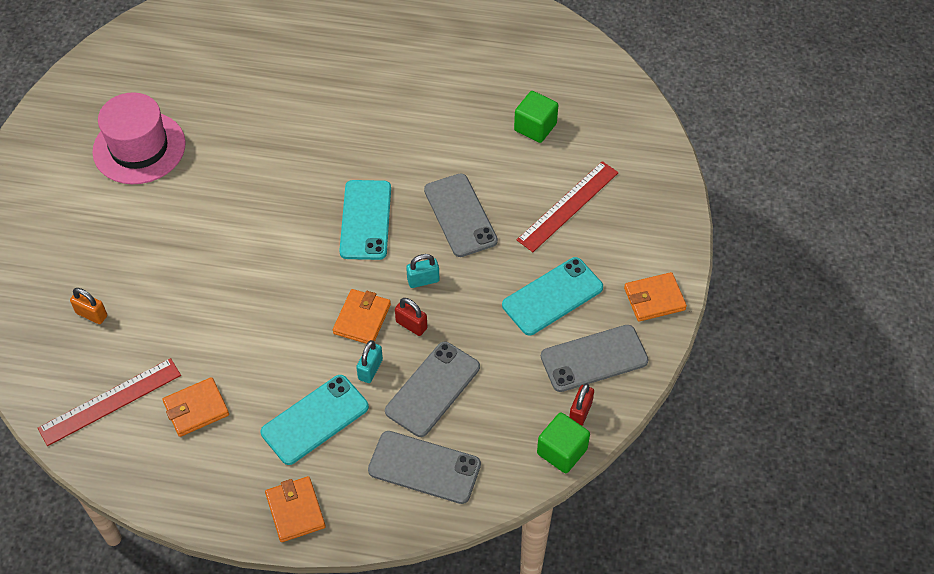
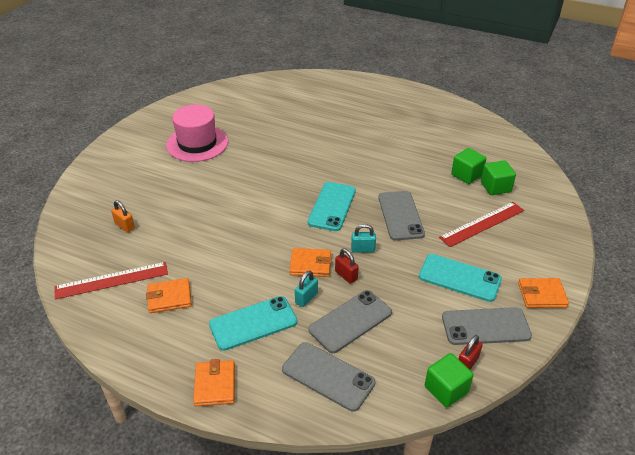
camera: 15 degrees right, 15 degrees down
orange wallet [333,289,391,344] -> orange wallet turned 60 degrees clockwise [289,248,332,277]
turquoise phone [502,257,603,335] -> turquoise phone turned 45 degrees clockwise [419,254,502,302]
none -> green cube [481,160,516,195]

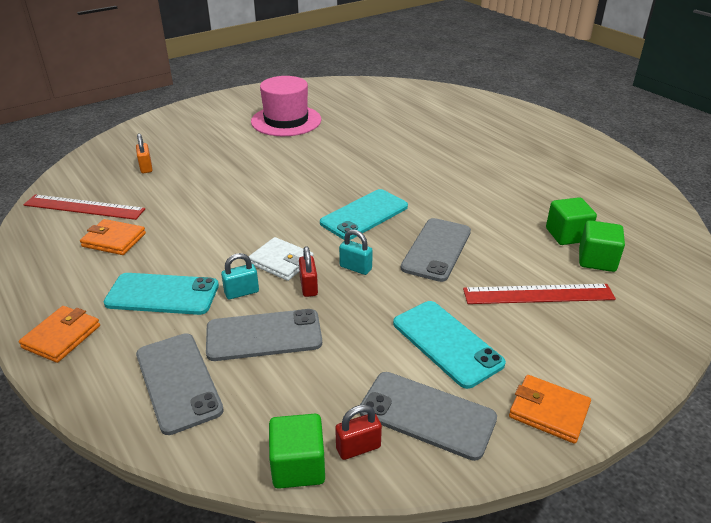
camera: 30 degrees right, 5 degrees down
orange wallet [289,248,332,277] -> white wallet [248,237,314,281]

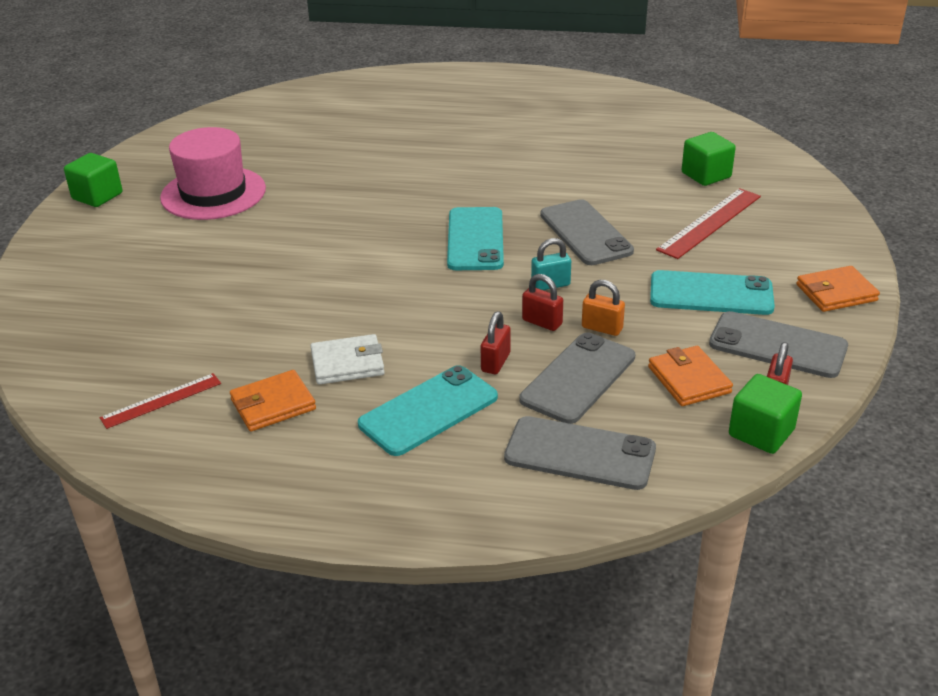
camera: 45 degrees left, 0 degrees up
orange wallet [19,306,100,363] -> orange wallet moved to [648,346,733,406]
red ruler [23,195,145,220] -> red ruler [100,373,221,429], size x0.64
orange padlock [136,133,153,173] -> orange padlock moved to [582,280,625,336]
turquoise padlock [221,253,259,299] -> red padlock [481,311,511,374]
white wallet [248,237,314,281] -> white wallet moved to [310,334,385,385]
grey phone [359,372,497,461] -> grey phone turned 45 degrees clockwise [709,311,848,378]
green cube [546,197,597,245] -> green cube moved to [64,153,122,207]

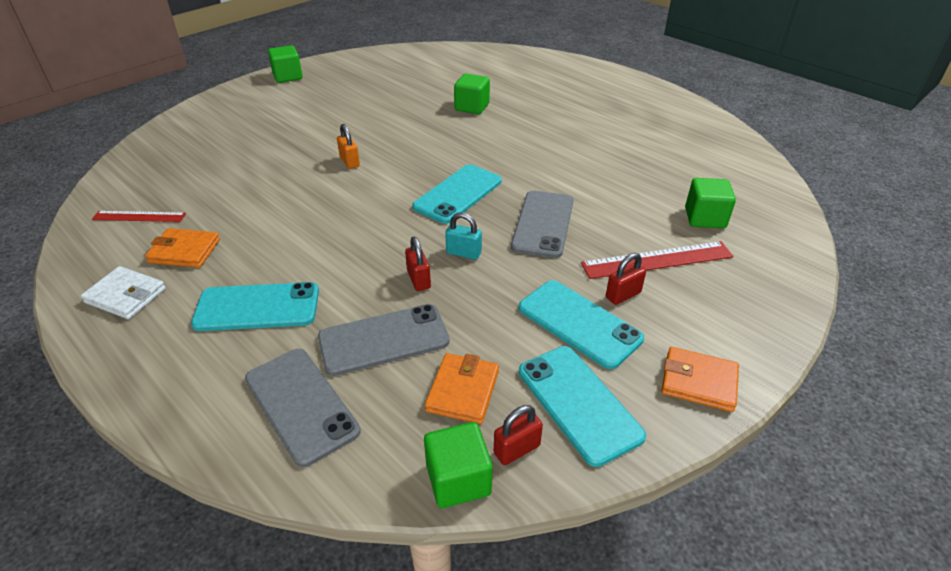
camera: 35 degrees right, 5 degrees up
pink hat [160,127,266,220] -> none
white wallet [310,334,385,385] -> white wallet moved to [81,266,166,319]
red padlock [481,311,511,374] -> red padlock moved to [606,253,646,305]
orange padlock [582,280,625,336] -> orange padlock moved to [337,124,360,169]
grey phone [709,311,848,378] -> turquoise phone [519,346,646,467]
none -> green cube [454,74,490,114]

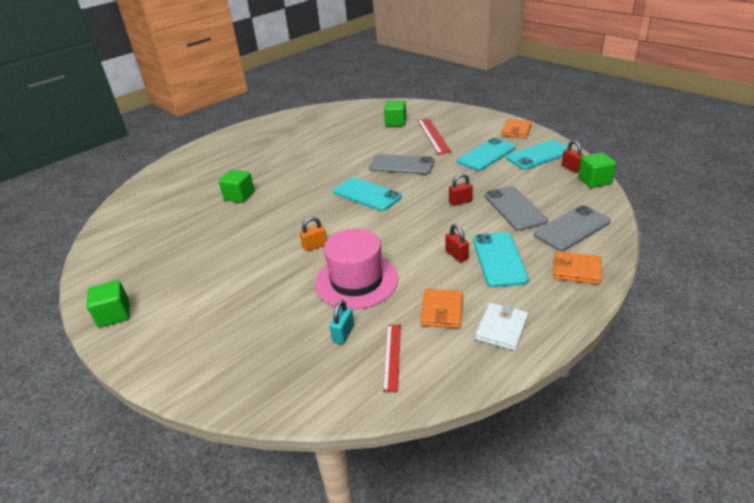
camera: 85 degrees left, 5 degrees down
orange wallet [425,353,499,424] -> orange wallet moved to [553,251,602,284]
turquoise padlock [445,212,482,260] -> turquoise padlock moved to [330,300,354,344]
red padlock [606,253,646,305] -> red padlock moved to [445,224,469,262]
none -> pink hat [315,229,398,309]

